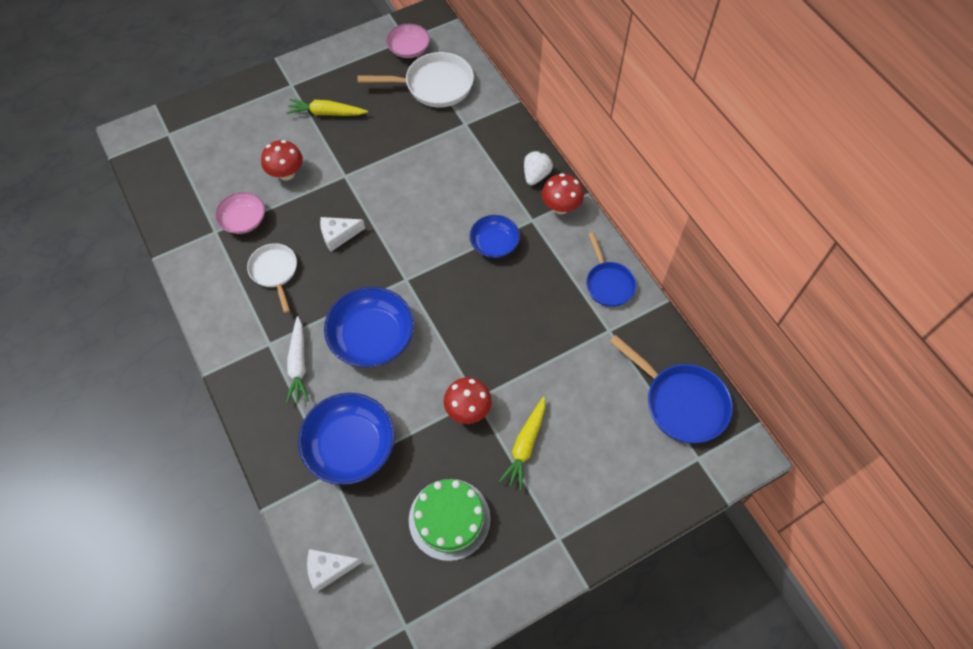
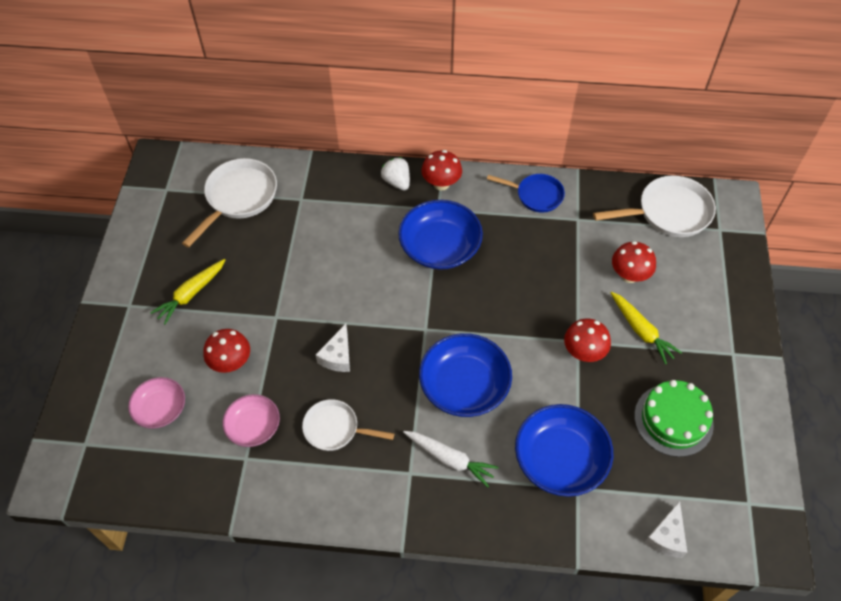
camera: 55 degrees left, 5 degrees down
pink bowl [386,24,430,58] -> pink bowl moved to [128,377,185,429]
blue bowl [470,215,520,258] -> blue bowl [398,200,483,270], size x1.66
blue pan [609,335,733,443] -> white pan [593,175,716,237]
none -> red mushroom [612,241,656,283]

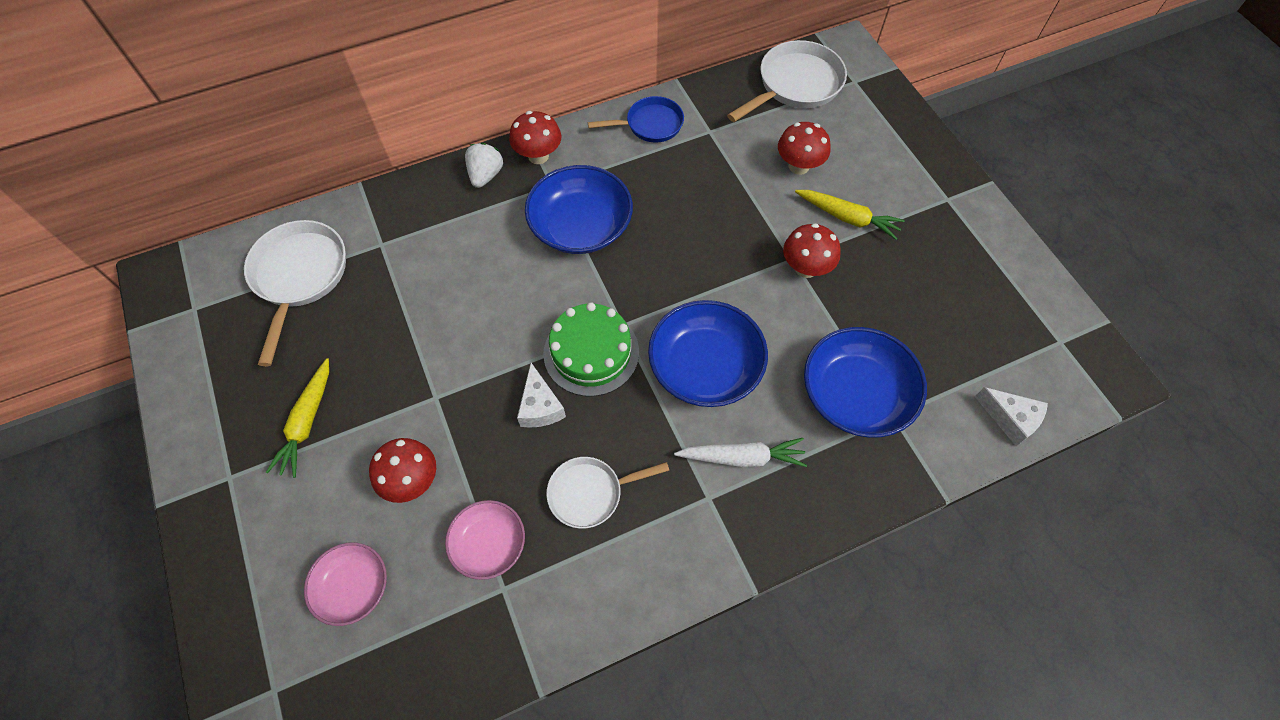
camera: 30 degrees left, 5 degrees up
white strawberry [381,157,410,190] -> white strawberry turned 75 degrees clockwise [465,143,503,188]
green cake [634,380,714,457] -> green cake moved to [543,303,639,396]
white cheese [644,501,687,558] -> white cheese turned 45 degrees counterclockwise [975,387,1048,446]

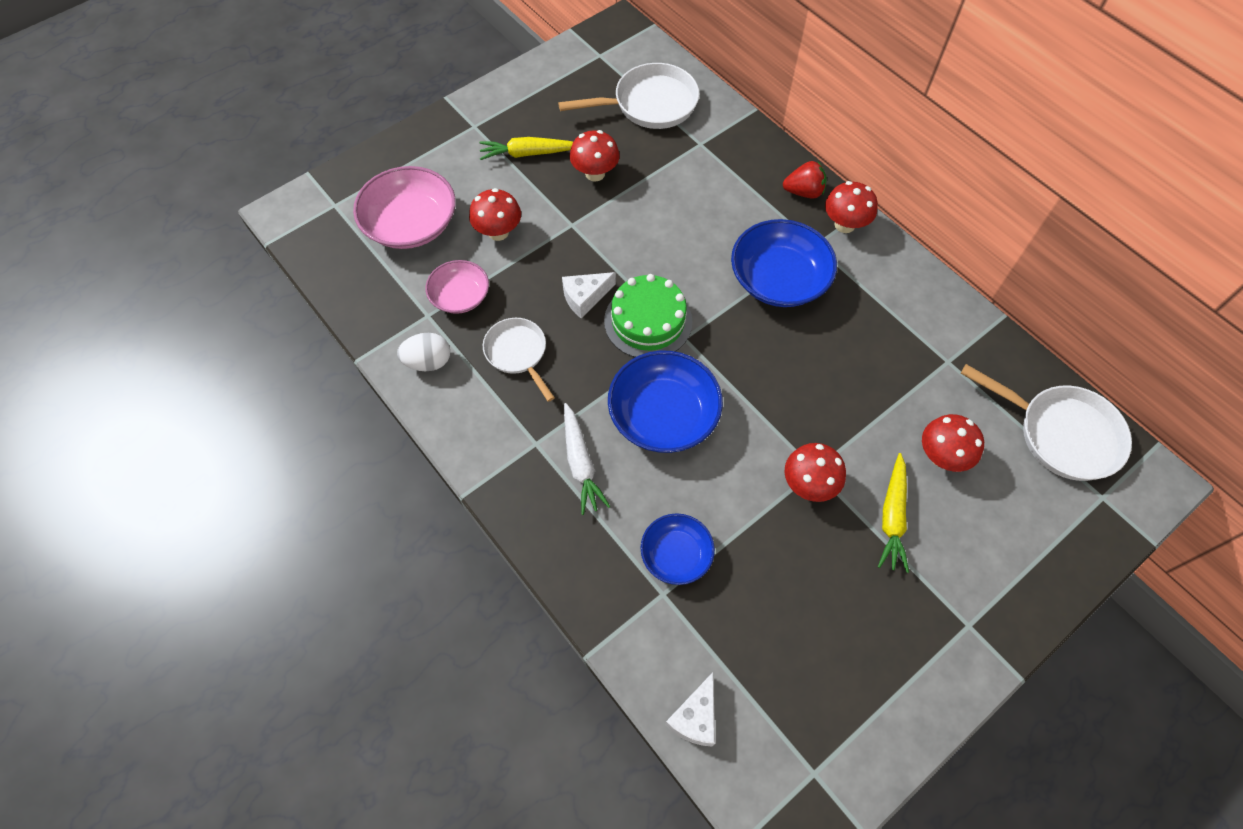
camera: 75 degrees right, 0 degrees up
pink bowl [304,542,387,626] -> pink bowl [353,166,456,249], size x1.66
white strawberry [465,143,503,188] -> red strawberry [783,161,827,199]
blue pan [588,96,684,143] -> none
blue bowl [804,327,927,438] -> blue bowl [640,513,715,585], size x0.60
none -> white egg [397,333,450,371]
none -> red mushroom [570,130,620,182]

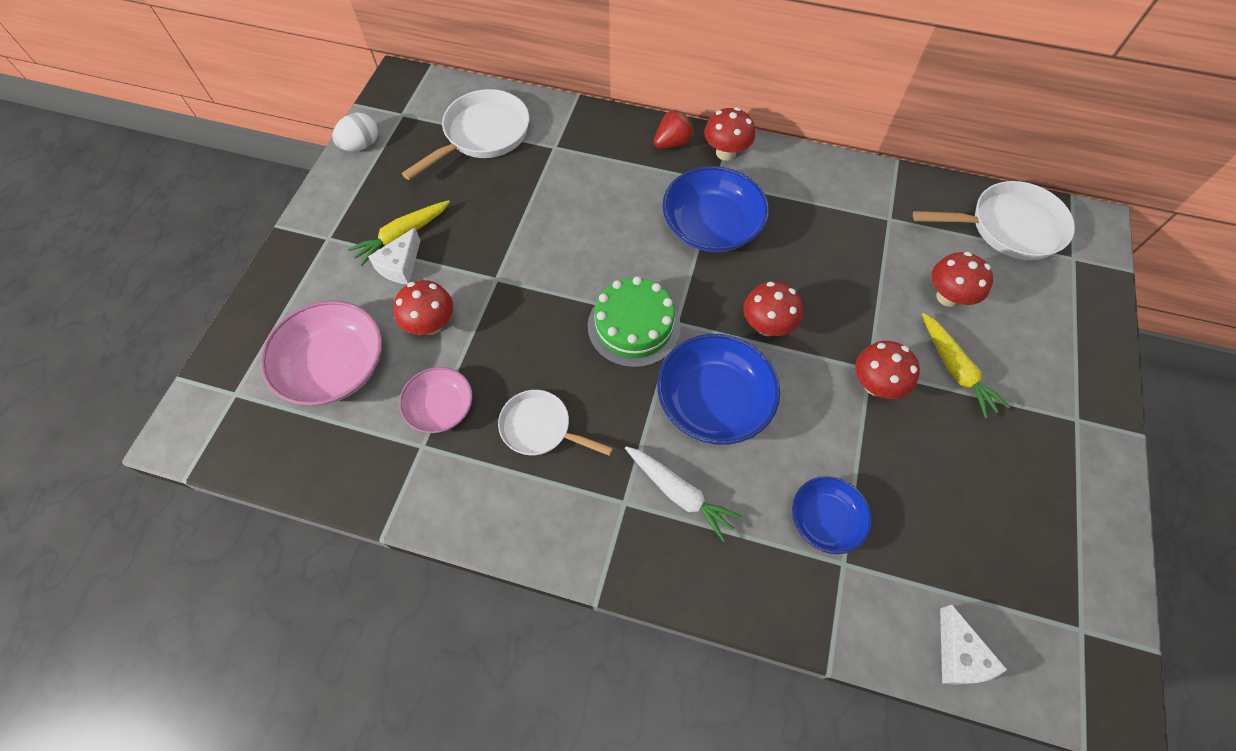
camera: 35 degrees left, 0 degrees up
white egg [397,333,450,371] -> white egg moved to [332,112,378,151]
white cheese [562,272,616,318] -> white cheese moved to [368,228,421,284]
red mushroom [570,130,620,182] -> red mushroom moved to [744,281,803,336]

